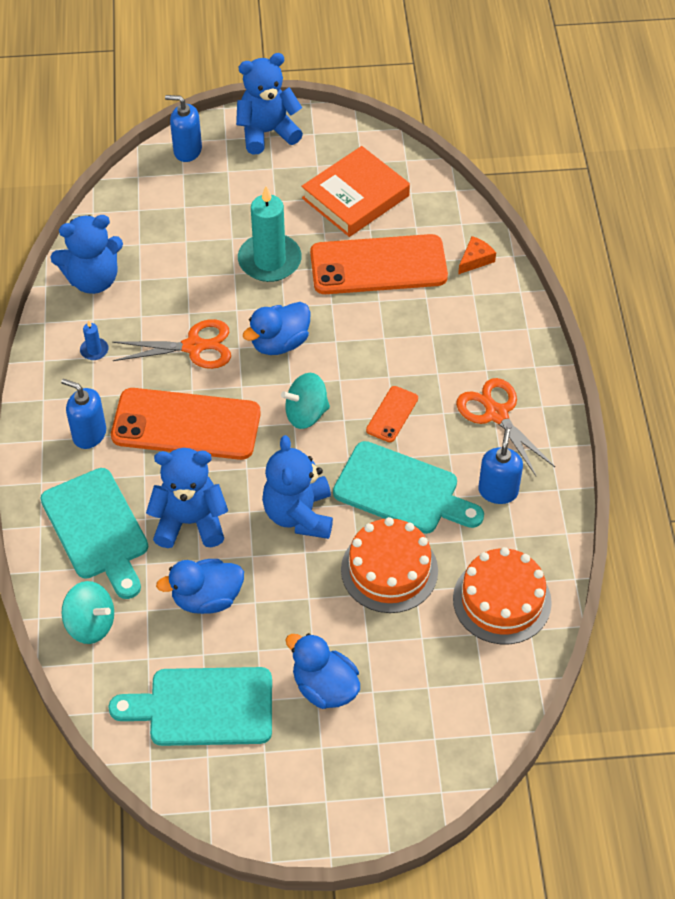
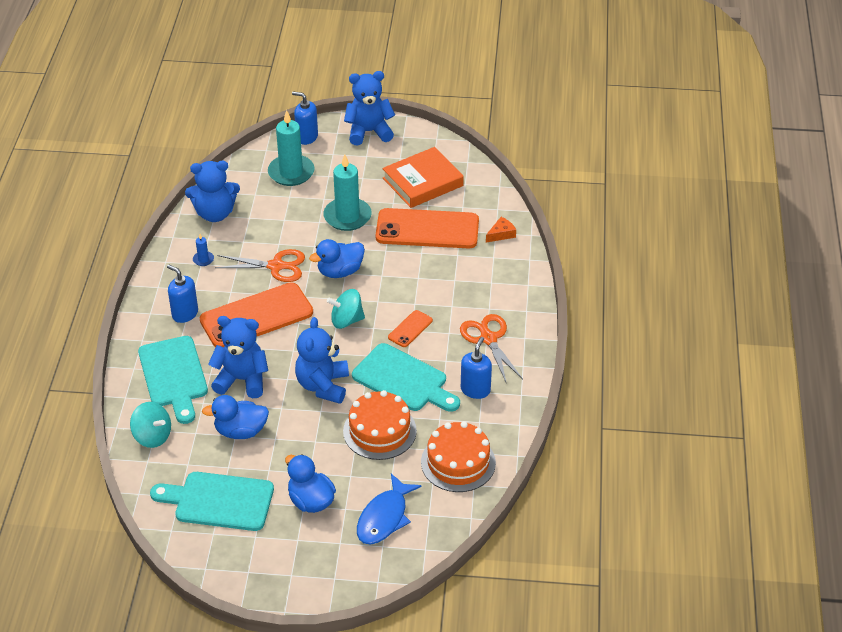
camera: 10 degrees right, 10 degrees down
orange phone [111,388,261,460] -> orange phone turned 45 degrees counterclockwise [200,282,313,348]
none -> turquoise candle [268,110,315,186]
none -> blue fish [357,474,422,545]

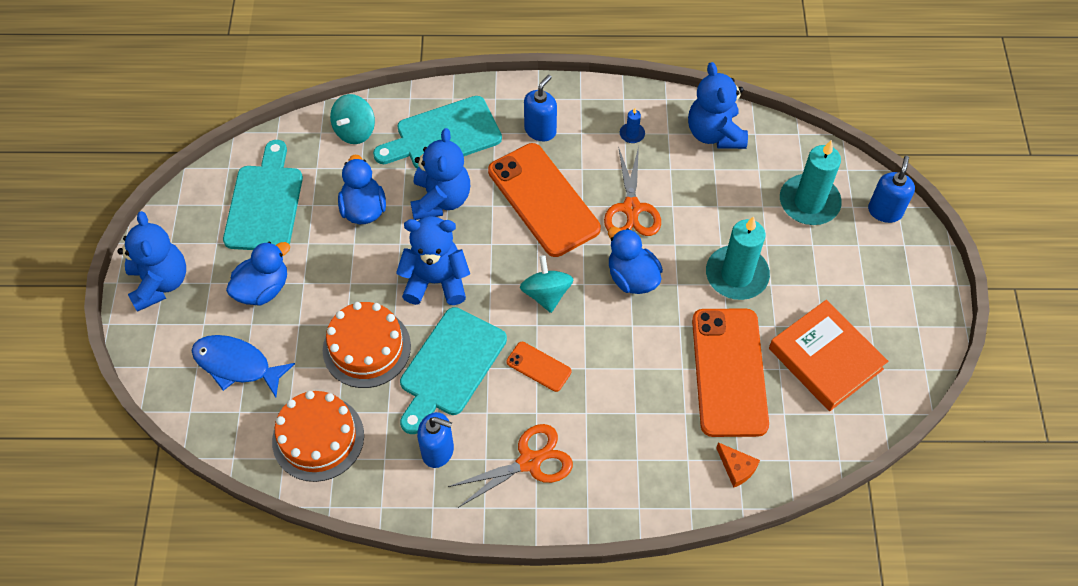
camera: 85 degrees right, 15 degrees up
blue teddy bear [344,71,395,146] -> blue teddy bear moved to [117,211,186,312]

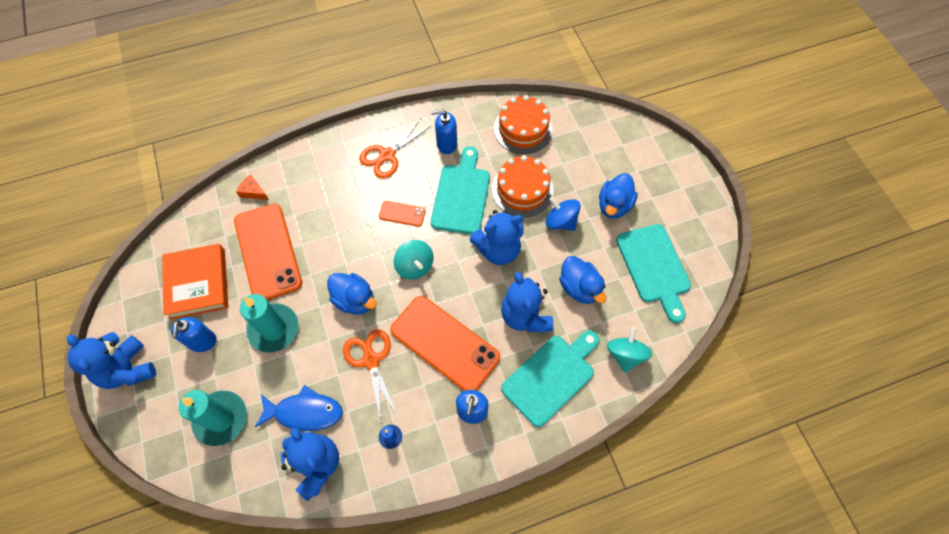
camera: 160 degrees right, 5 degrees up
blue teddy bear [117,211,186,312] -> blue teddy bear moved to [67,332,156,389]
blue fish [192,335,295,397] -> blue fish moved to [255,385,343,431]
orange book [769,300,888,411] -> orange book turned 45 degrees clockwise [162,244,228,320]
blue soap dispenser [868,156,915,223] -> blue soap dispenser moved to [171,317,217,352]
none -> blue spinning top [546,197,581,231]

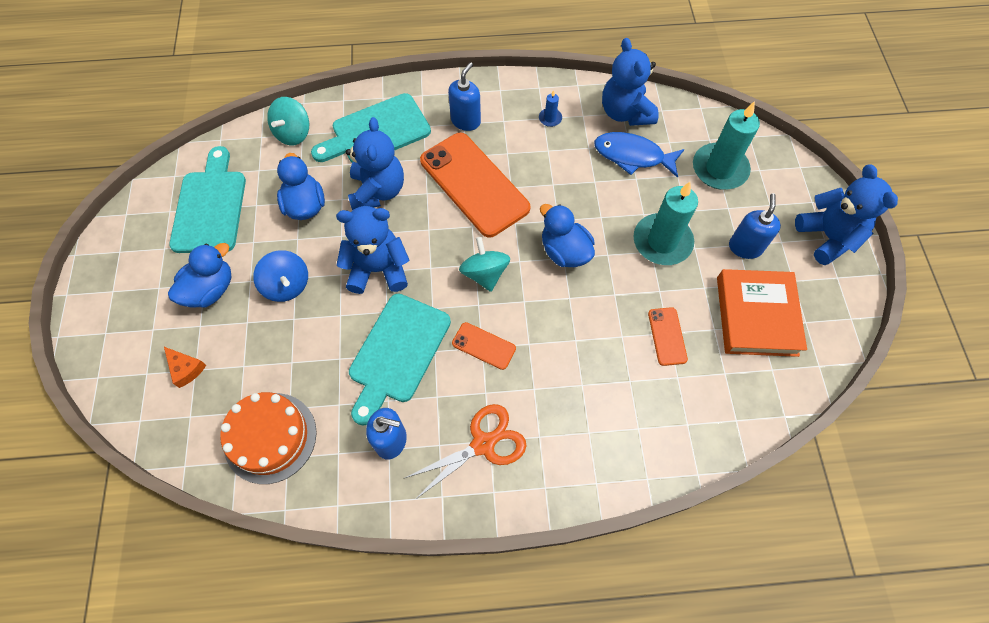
camera: 165 degrees left, 0 degrees up
orange phone [234,203,302,300] -> orange phone [648,307,688,366], size x0.45
orange cheese [236,174,269,200] -> orange cheese moved to [164,347,206,388]
orange scissors [343,329,398,421] -> none
orange cake [492,155,554,217] -> none

